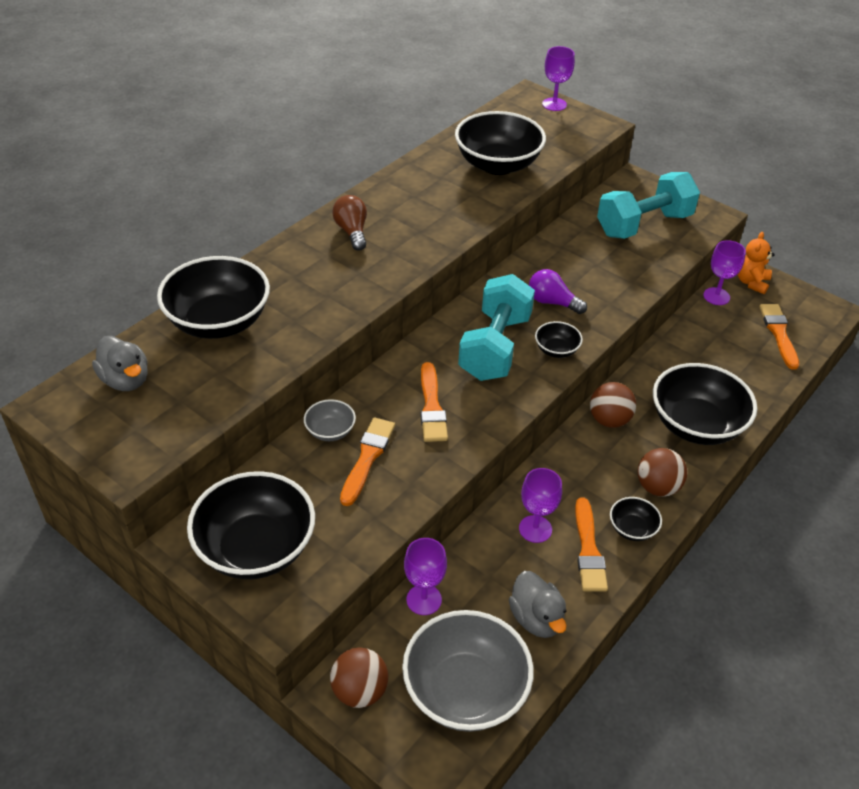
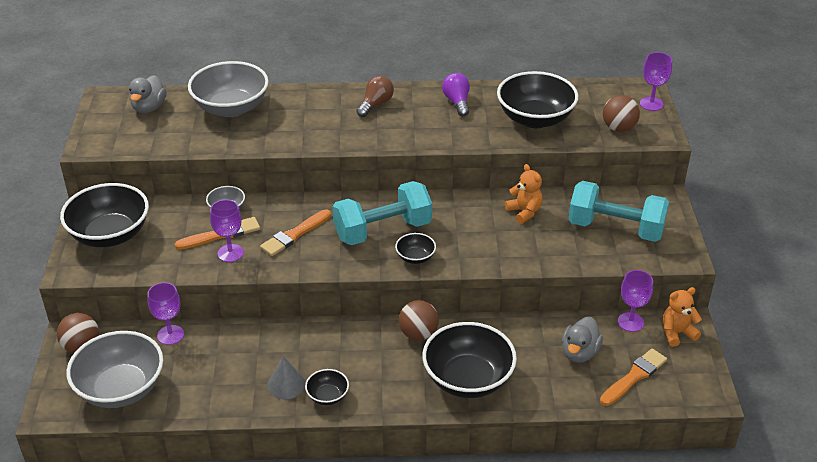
camera: 50 degrees right, 5 degrees down
black bowl [157,256,270,339] -> grey bowl [188,61,269,117]
grey duck [509,571,567,638] -> grey duck moved to [561,317,603,363]
purple goblet [519,468,562,543] -> purple goblet moved to [210,200,244,262]
purple light bulb [529,269,587,314] -> purple light bulb moved to [442,73,470,117]
orange brush [575,497,608,592] -> grey cone [267,357,306,399]
brown ball [637,448,687,497] -> brown ball moved to [603,95,640,132]
none -> orange teddy bear [505,164,543,224]

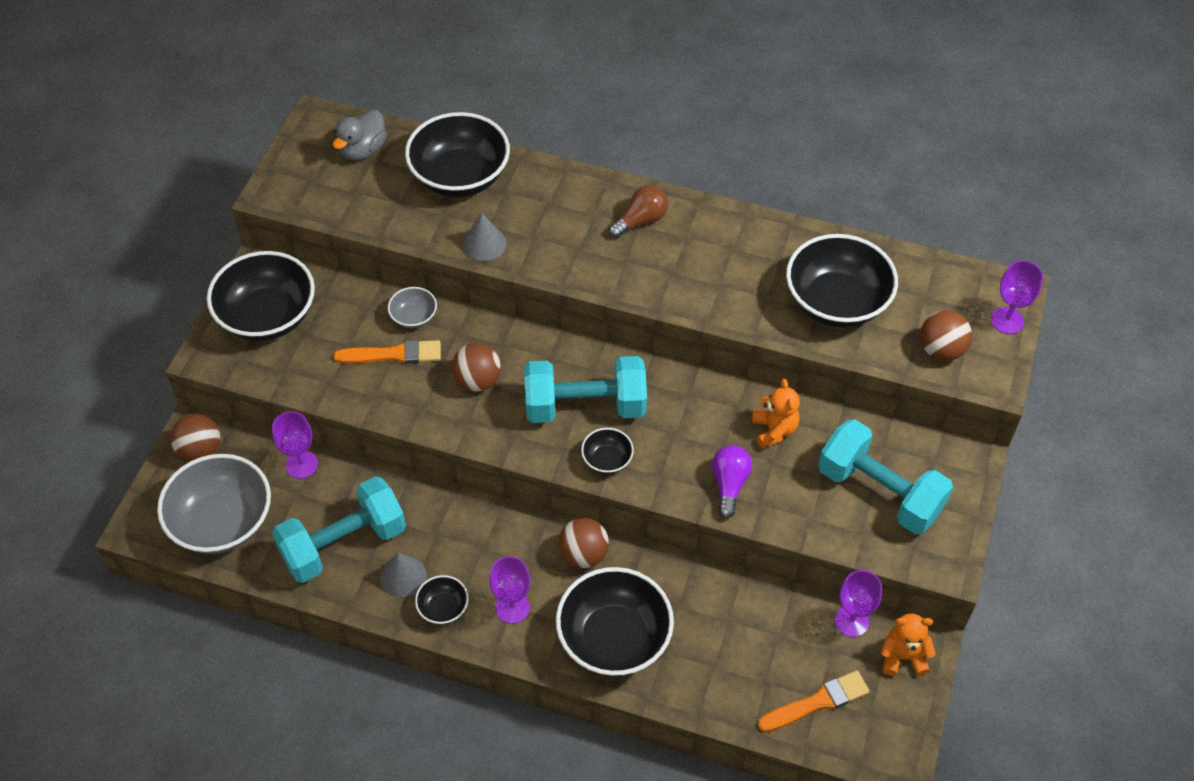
camera: 20 degrees right, 15 degrees up
grey bowl [188,61,269,117] -> black bowl [405,112,510,197]
purple goblet [210,200,244,262] -> purple goblet moved to [489,556,530,624]
orange brush [260,209,331,256] -> brown ball [452,343,501,392]
purple light bulb [442,73,470,117] -> purple light bulb moved to [712,445,752,519]
grey duck [561,317,603,363] -> none
none -> turquoise dumbbell [272,476,406,583]
none -> grey cone [463,213,507,261]

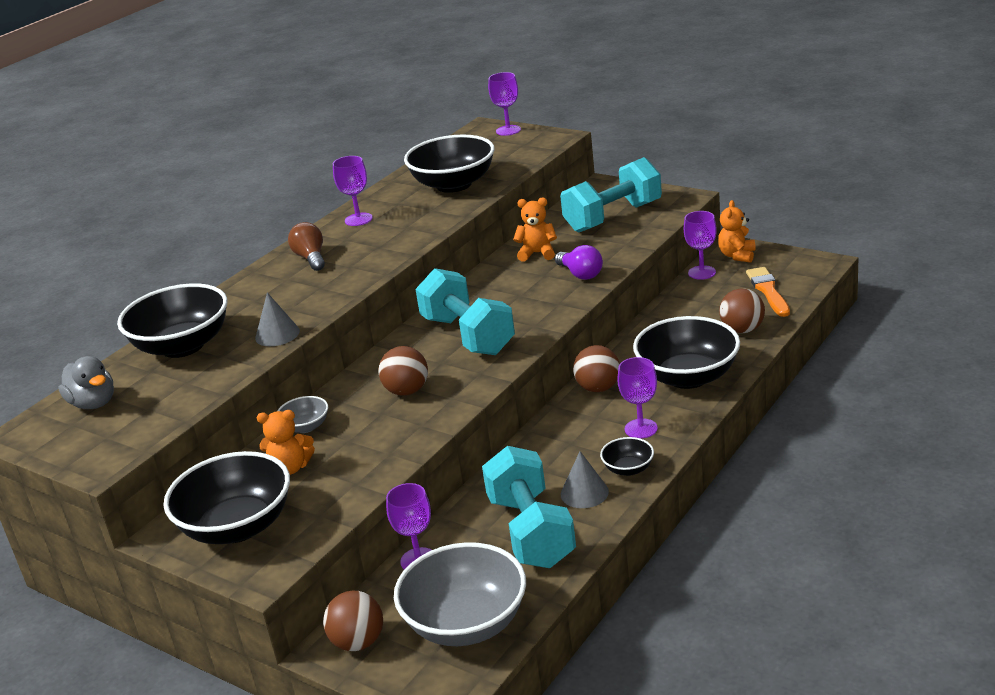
camera: 70 degrees left, 25 degrees down
orange brush [333,340,441,364] -> none
turquoise dumbbell [524,356,647,423] -> turquoise dumbbell turned 45 degrees counterclockwise [415,268,515,355]
black bowl [581,428,634,474] -> none
purple light bulb [712,445,752,519] -> purple light bulb turned 150 degrees counterclockwise [555,245,603,280]
brown ball [920,310,972,361] -> brown ball moved to [719,288,765,333]
none -> orange teddy bear [257,410,315,475]
none -> purple goblet [333,156,373,226]

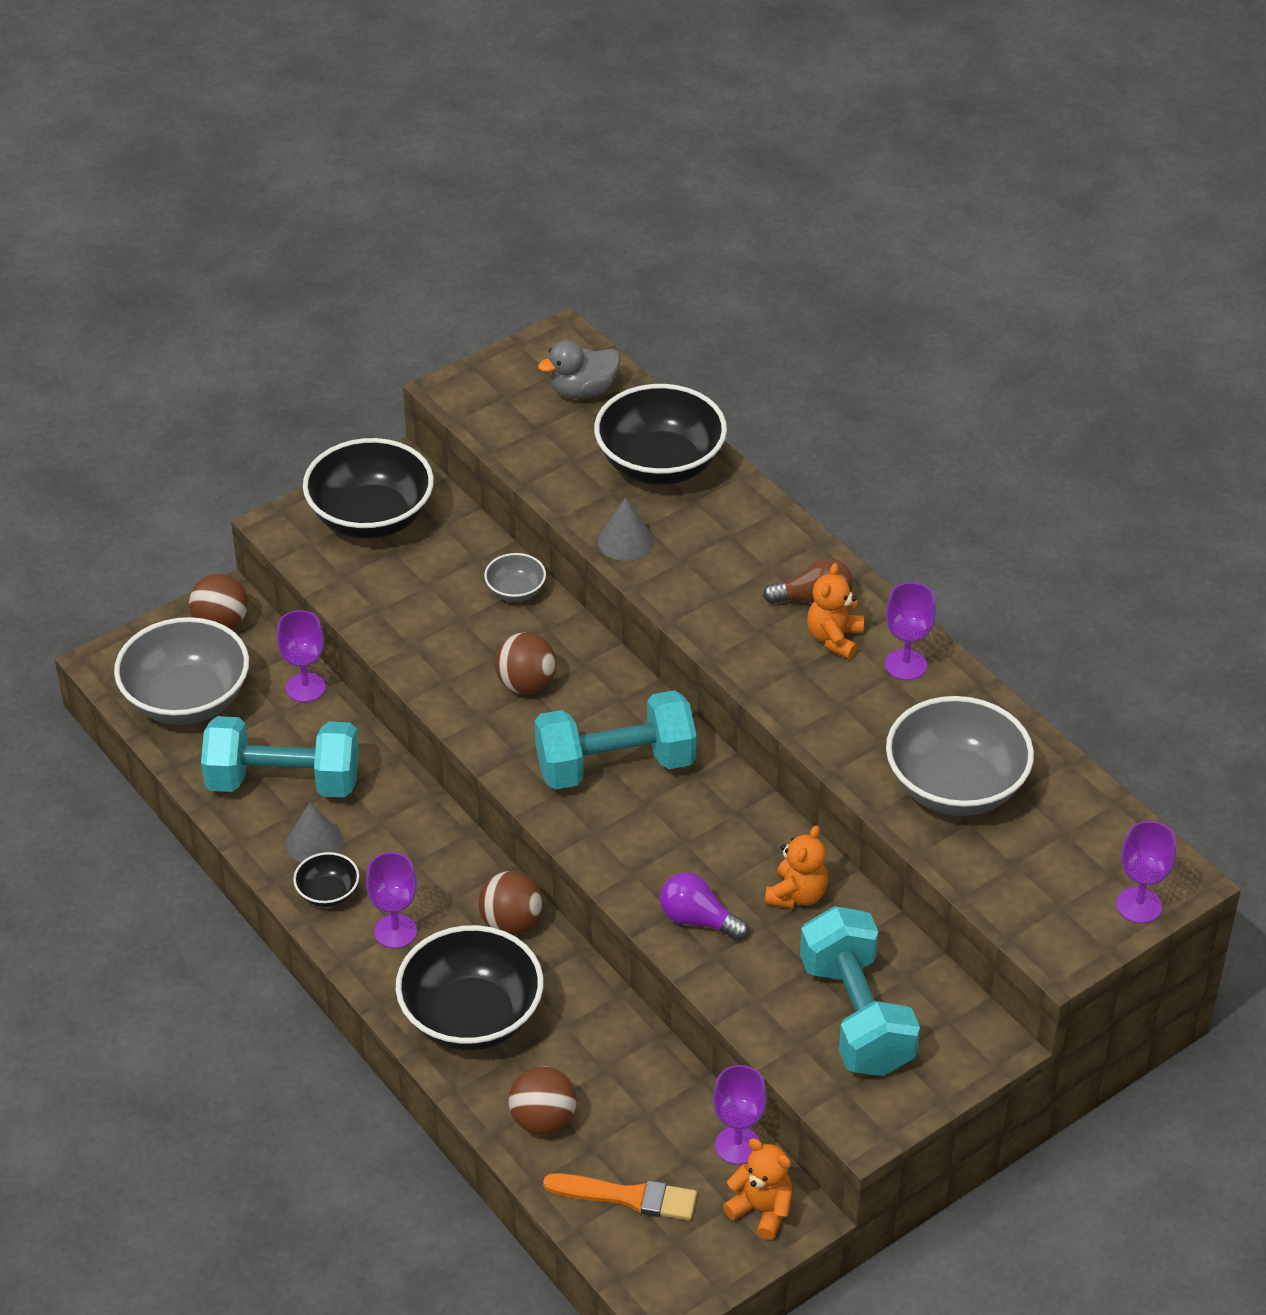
camera: 105 degrees right, 15 degrees up
orange teddy bear [257,410,315,475] -> orange teddy bear moved to [807,563,864,659]
black bowl [404,135,495,193] -> grey bowl [886,696,1034,816]
purple light bulb [555,245,603,280] -> purple light bulb turned 45 degrees clockwise [660,872,749,941]

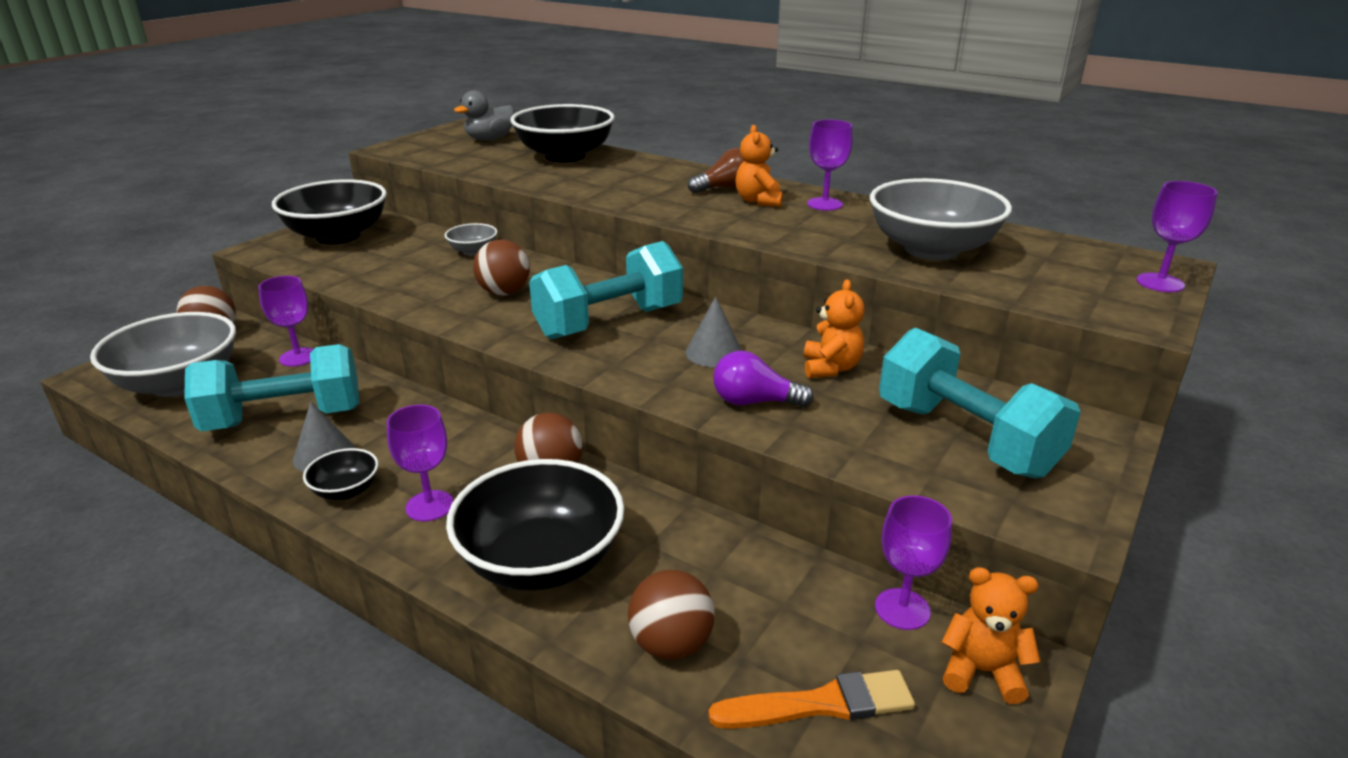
camera: 20 degrees left, 15 degrees down
grey cone [598,497,653,561] -> grey cone moved to [685,297,742,367]

